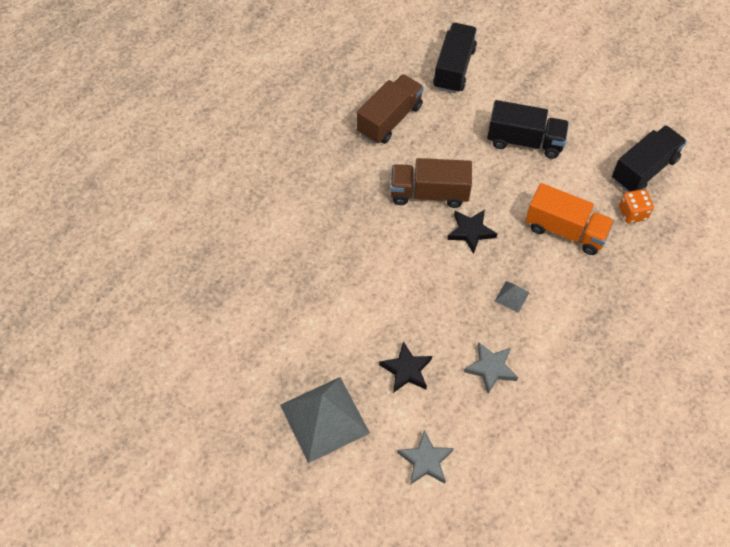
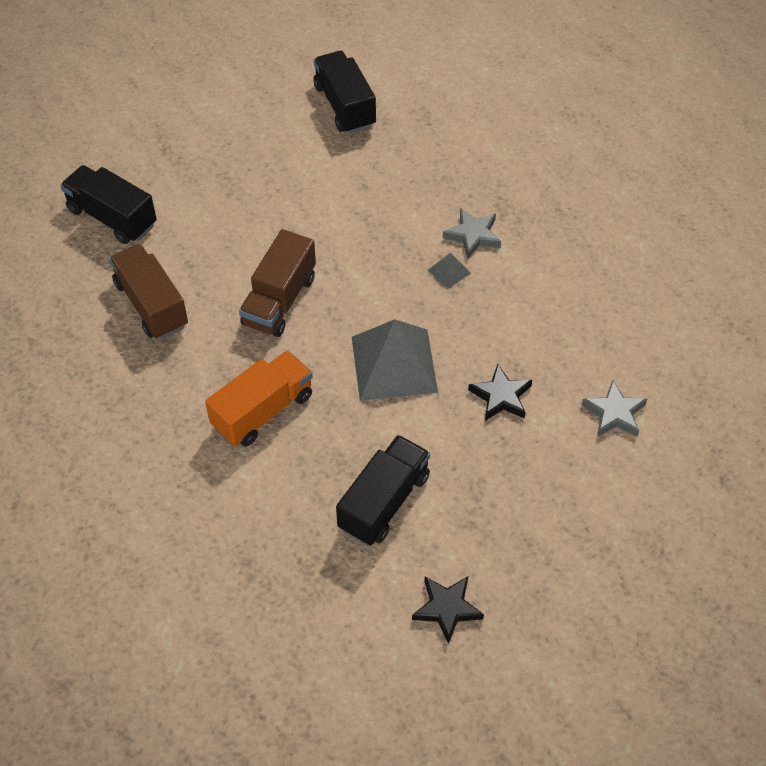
camera: 70 degrees left, 5 degrees down
grey pyramid [280,377,370,463] -> grey pyramid moved to [352,319,438,401]
black star [447,210,497,254] -> black star moved to [412,576,484,644]
grey star [464,342,518,394] -> grey star moved to [443,208,501,258]
black truck [487,100,569,159] -> black truck moved to [336,435,430,546]
orange truck [525,183,614,255] -> orange truck moved to [205,351,313,446]
orange dice [619,189,654,224] -> none

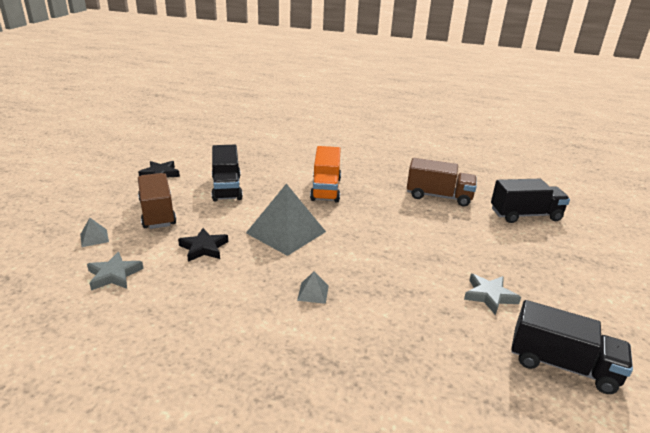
camera: 135 degrees right, 25 degrees down
brown truck [239,229,316,337] -> brown truck moved to [138,173,176,229]
grey star [443,208,501,258] -> grey star moved to [464,274,521,315]
none -> grey pyramid [80,218,109,247]

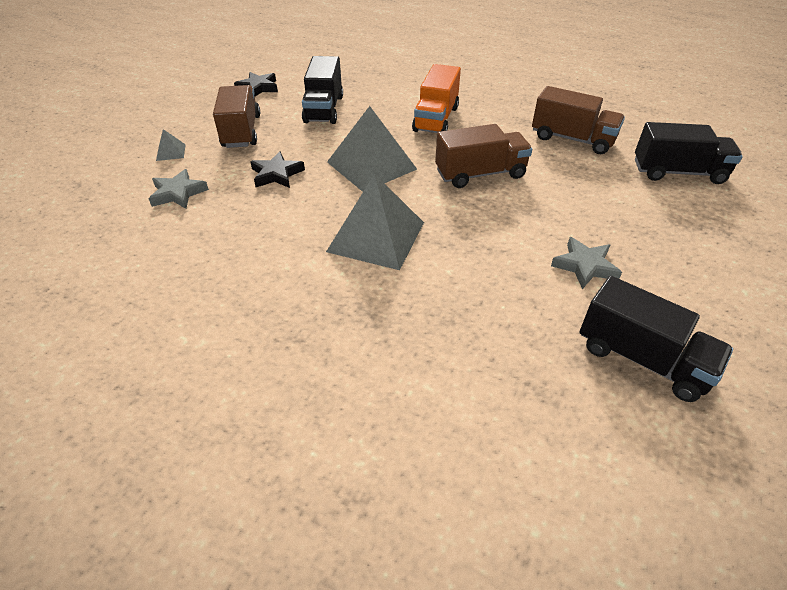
camera: 15 degrees right, 15 degrees up
grey pyramid [297,272,329,304] -> grey pyramid [326,174,424,270], size x2.38
none -> brown truck [435,124,532,188]

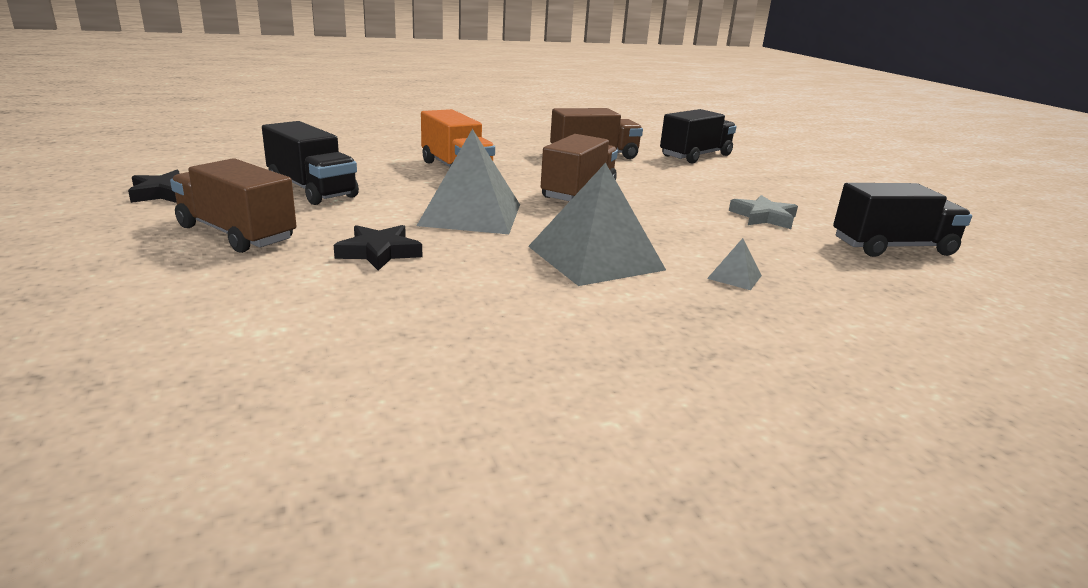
camera: 50 degrees left, 20 degrees down
grey star [149,169,209,209] -> none
grey pyramid [156,129,186,161] -> grey pyramid moved to [707,238,762,290]

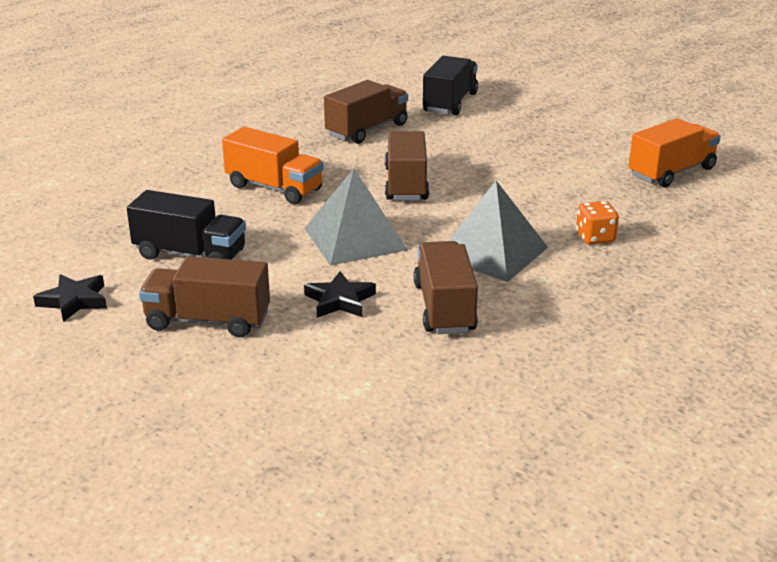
camera: 25 degrees left, 5 degrees up
grey pyramid [707,238,762,290] -> orange dice [576,201,619,245]
grey star [729,195,798,229] -> none
black truck [833,183,972,257] -> orange truck [629,118,720,187]
none -> brown truck [414,241,478,334]

